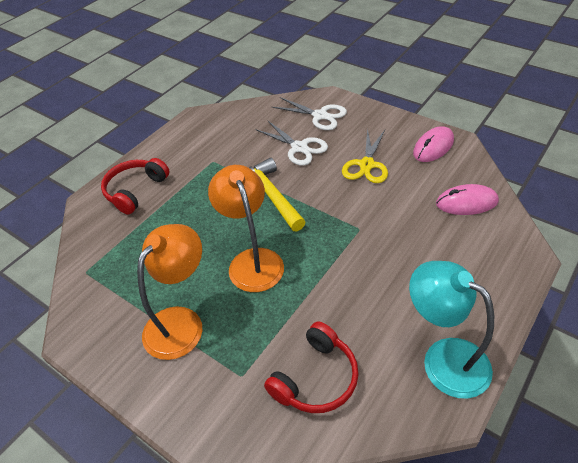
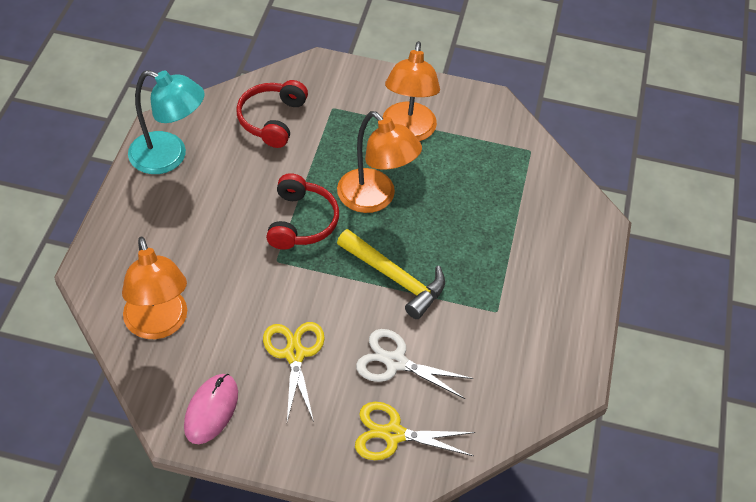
camera: 150 degrees right, 5 degrees up
red headphones [101,158,170,215] -> red headphones moved to [266,173,339,250]
white scissors [272,97,347,130] -> yellow scissors [355,402,476,460]
pink mouse [436,184,499,215] -> orange lamp [122,237,187,339]

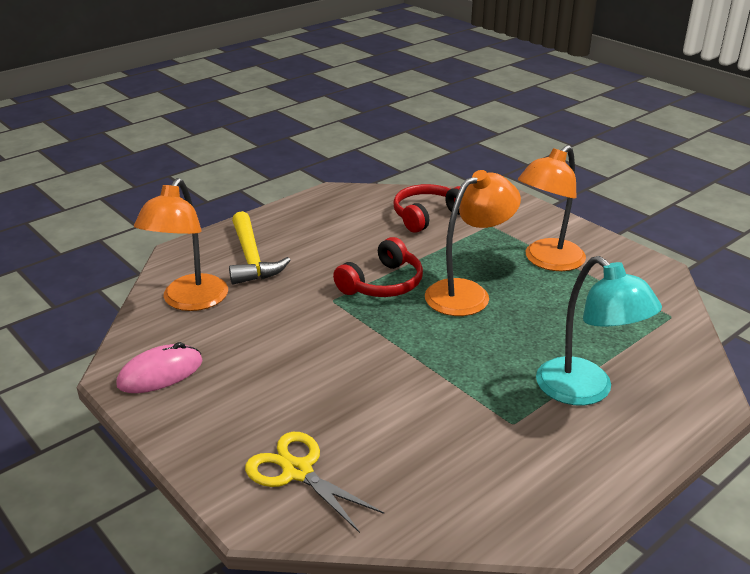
camera: 40 degrees right, 20 degrees down
turquoise lamp [128,70,205,174] -> turquoise lamp moved to [536,256,662,406]
yellow scissors [263,322,325,422] -> none
orange lamp [337,111,422,213] -> orange lamp turned 120 degrees counterclockwise [425,170,521,316]
yellow hammer [337,229,445,319] -> yellow hammer moved to [229,211,291,285]
white scissors [356,329,474,399] -> none

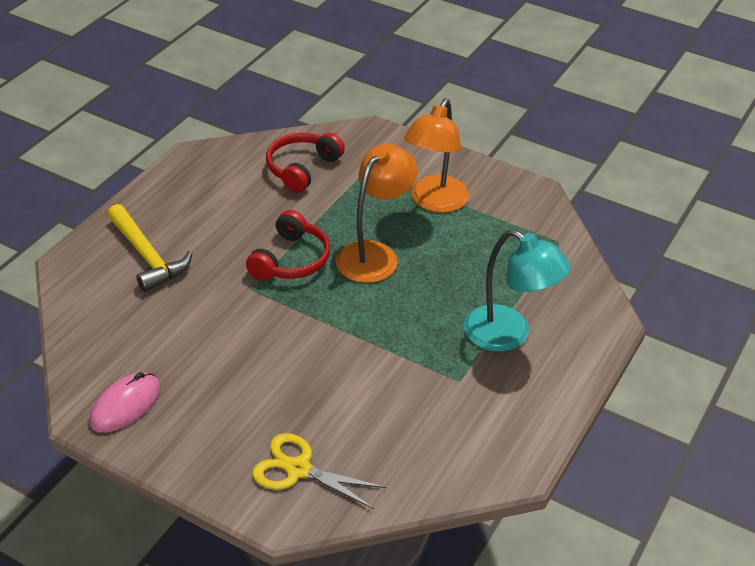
camera: 20 degrees left, 10 degrees up
orange lamp [134,178,228,311] -> none

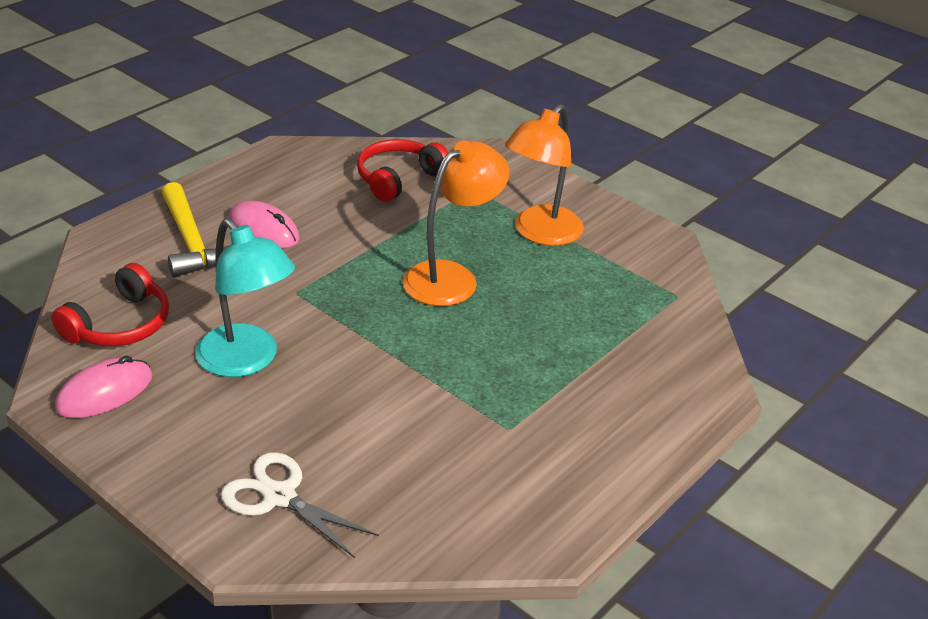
camera: 10 degrees right, 5 degrees down
red headphones [246,210,330,280] -> red headphones moved to [51,263,169,346]
yellow scissors [252,433,386,509] -> white scissors [221,452,379,558]
turquoise lamp [463,229,571,352] -> turquoise lamp moved to [195,218,295,377]
none -> pink mouse [229,201,300,248]

